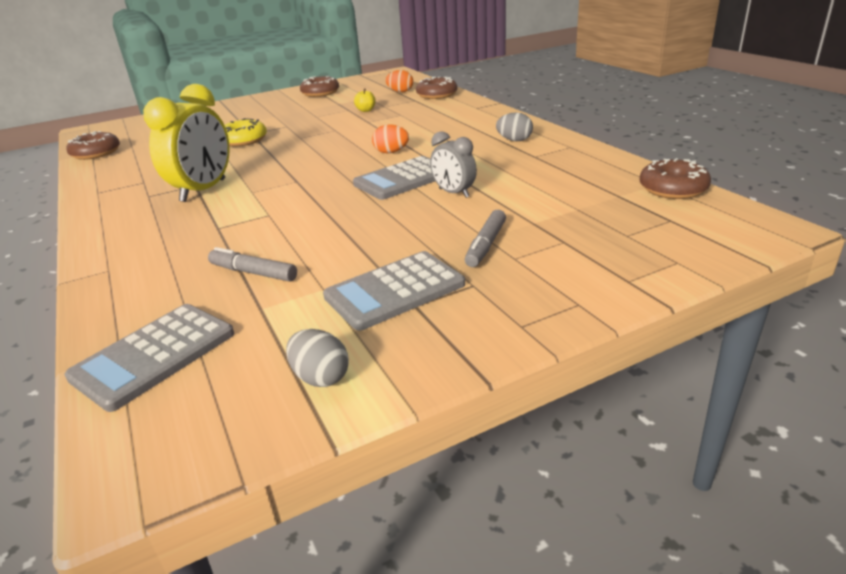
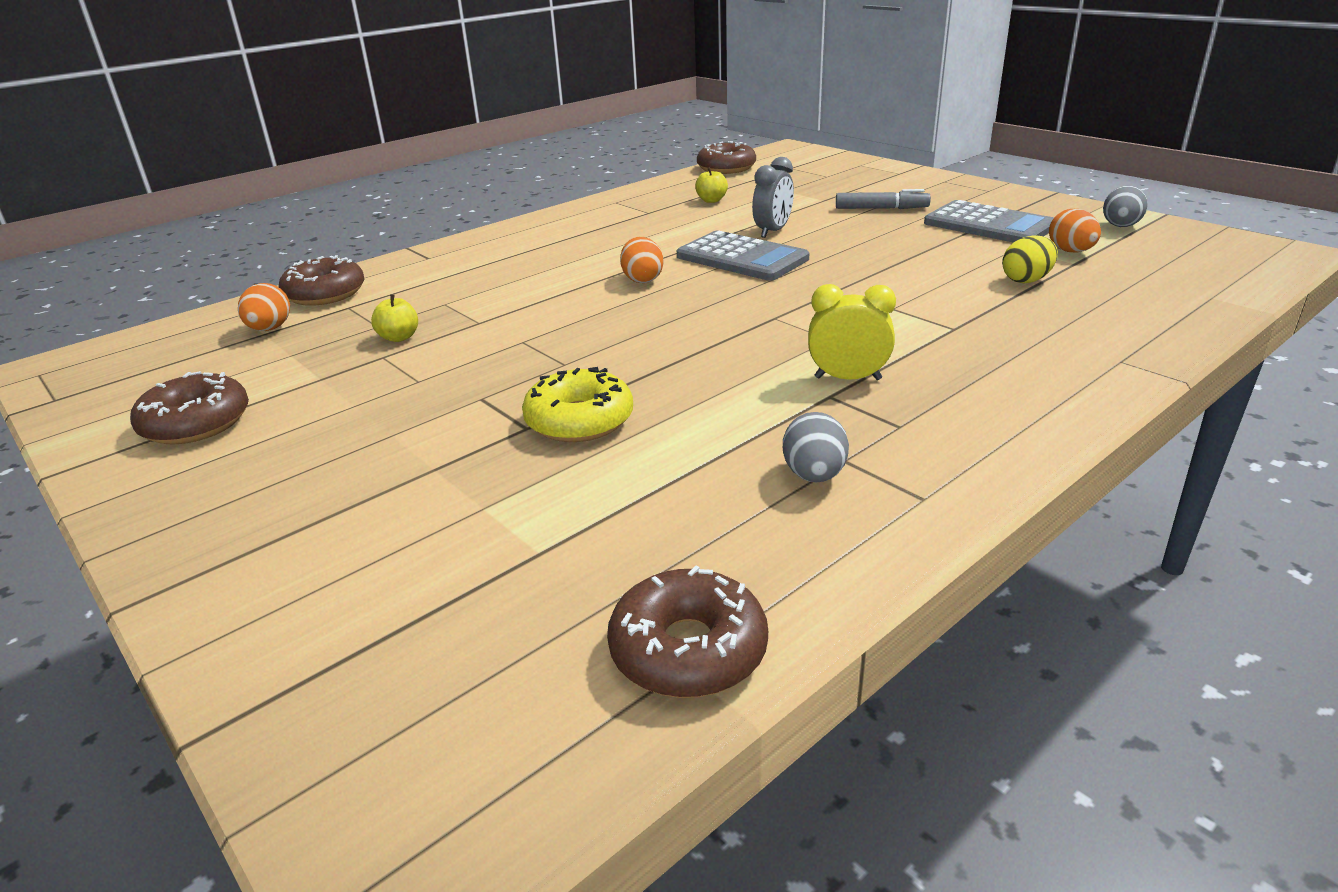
camera: 105 degrees left, 0 degrees up
grey calculator [65,304,234,412] -> none
yellow clock [143,84,230,202] -> yellow clock [808,284,896,380], size x0.56
grey marker [208,247,297,282] -> yellow egg [1002,235,1058,283]
grey egg [496,112,533,141] -> grey egg moved to [783,412,849,482]
none -> yellow apple [695,167,728,203]
none -> orange egg [1049,209,1101,252]

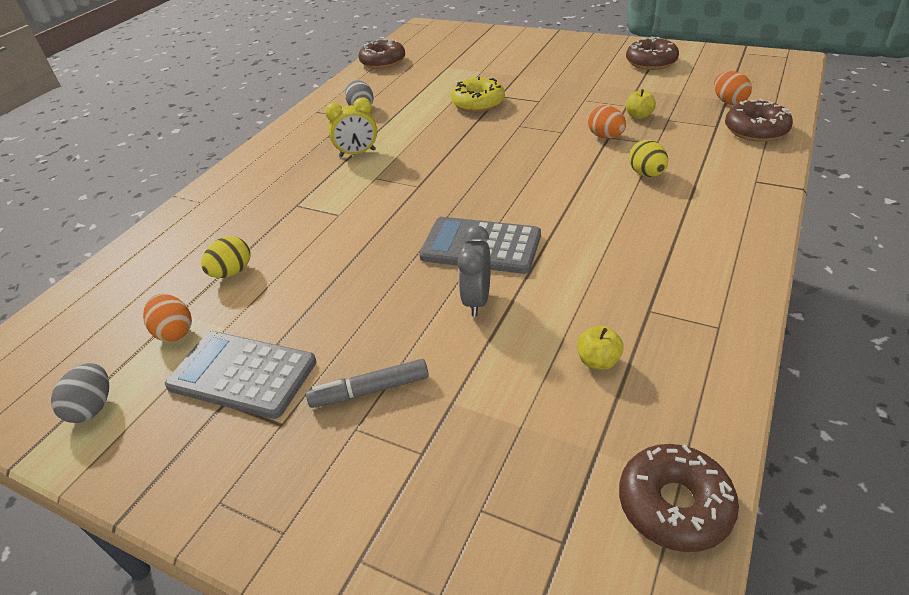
camera: 160 degrees right, 10 degrees up
orange egg [620,237,663,283] -> orange egg moved to [588,105,626,139]
none -> yellow egg [629,140,668,177]

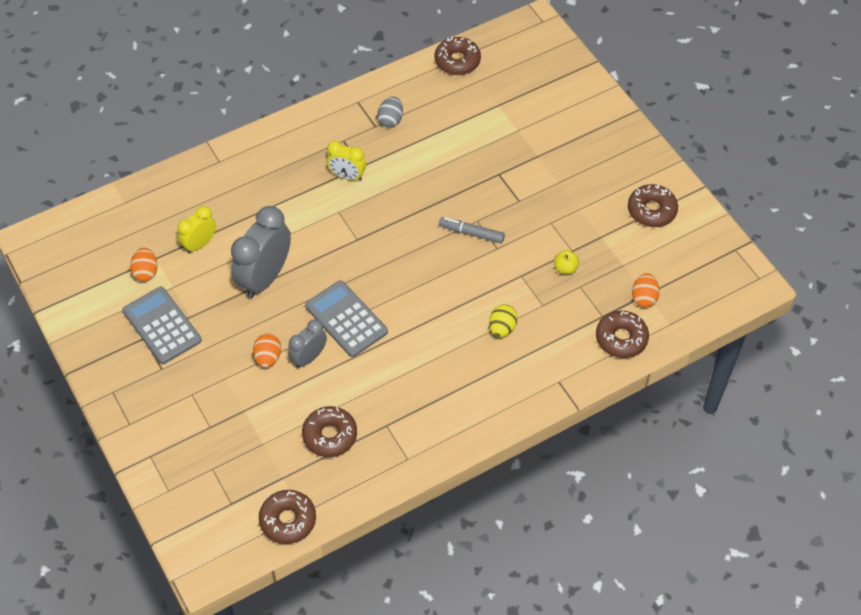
camera: 30 degrees right, 15 degrees up
grey egg [51,363,109,423] -> none
yellow egg [201,236,250,278] -> yellow clock [178,206,216,254]
grey marker [306,359,429,408] -> grey marker moved to [439,217,505,243]
yellow donut [451,77,505,112] -> none
yellow apple [577,326,624,370] -> brown donut [302,406,357,457]
orange egg [588,105,626,139] -> orange egg moved to [253,333,281,368]
none -> grey clock [231,206,291,298]

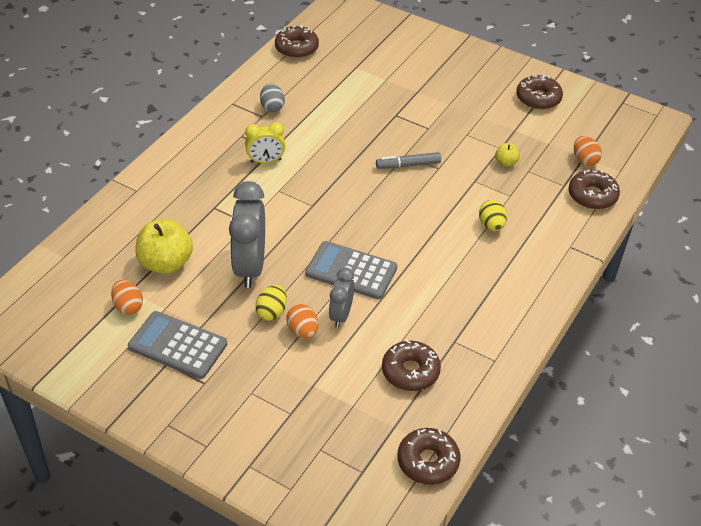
camera: 30 degrees left, 10 degrees down
yellow clock [178,206,216,254] -> yellow apple [135,219,193,274]
none -> yellow egg [255,285,287,321]

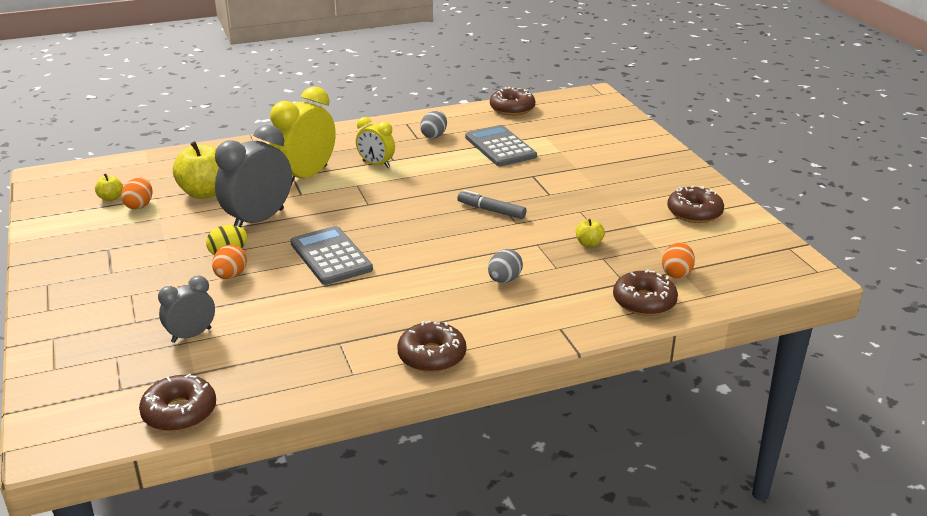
camera: 40 degrees right, 15 degrees down
grey calculator [128,311,227,379] -> grey calculator moved to [465,125,537,166]
grey clock [329,268,354,328] -> grey clock moved to [158,276,215,343]
brown donut [382,340,441,391] -> brown donut moved to [397,321,466,373]
yellow egg [479,200,507,231] -> grey egg [488,249,523,283]
none -> yellow apple [95,174,123,201]
none -> yellow clock [270,86,336,185]

